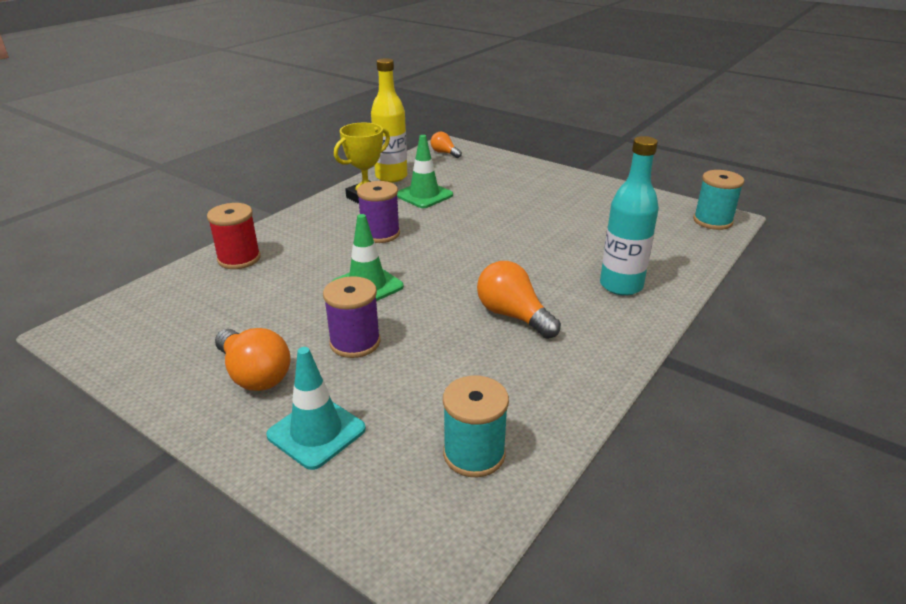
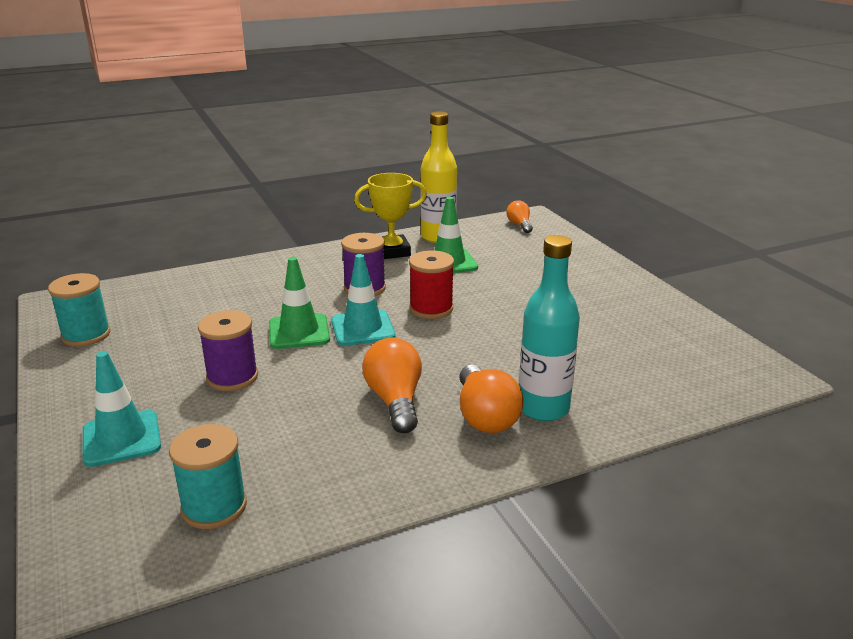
camera: 30 degrees right, 5 degrees down
red spool [207,203,261,269] -> red spool moved to [409,250,454,319]
orange light bulb [215,328,291,391] -> orange light bulb moved to [459,365,523,433]
turquoise spool [693,170,744,230] -> turquoise spool moved to [48,273,111,347]
none -> turquoise traffic cone [331,254,395,346]

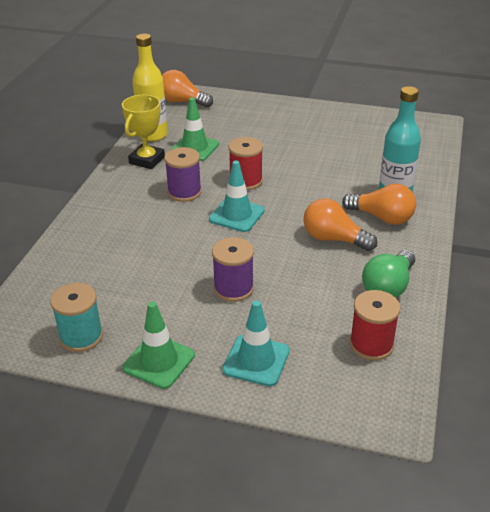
camera: 50 degrees left, 10 degrees up
turquoise spool [169,424,247,529] -> red spool [350,290,400,361]
green traffic cone [269,257,330,349] -> green traffic cone moved to [122,301,195,389]
orange light bulb [507,201,533,233] -> orange light bulb [162,70,213,108], size x1.70
none -> green light bulb [362,250,415,298]

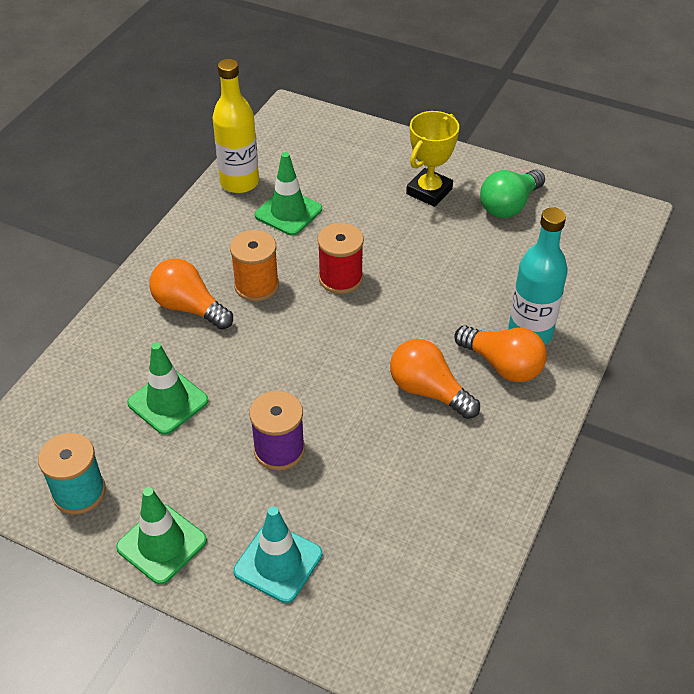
camera: 10 degrees right, 10 degrees up
yellow trophy [122,95,165,169] -> yellow trophy moved to [406,111,459,207]
orange light bulb [162,70,213,108] -> orange light bulb moved to [149,259,233,330]
purple spool [164,147,202,202] -> orange spool [230,230,279,301]
turquoise traffic cone [209,161,265,232] -> none
red spool [350,290,400,361] -> none
green light bulb [362,250,415,298] -> green light bulb moved to [480,169,545,218]
none -> green traffic cone [127,342,208,435]

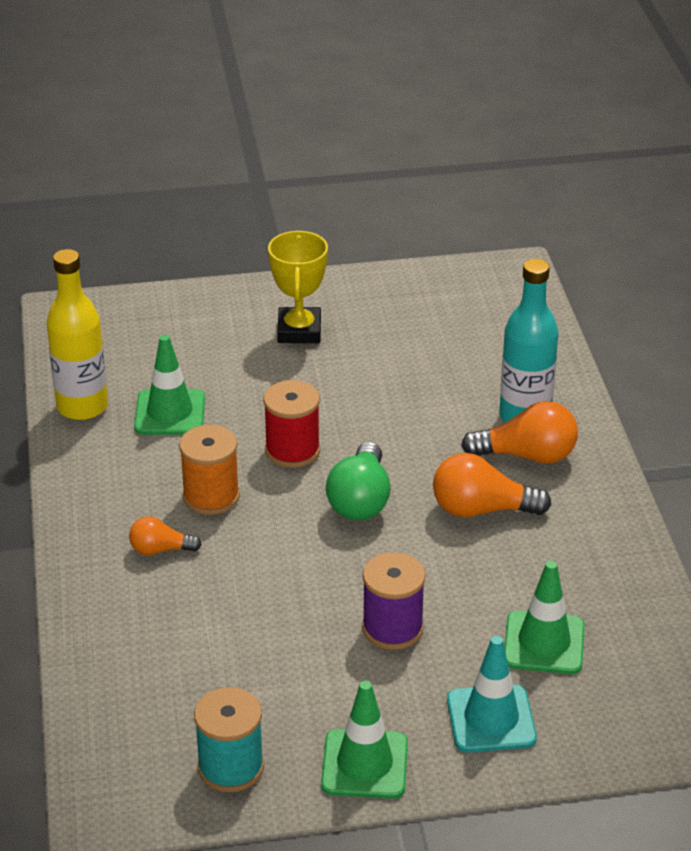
camera: 35 degrees left, 10 degrees down
green traffic cone [127,342,208,435] -> green traffic cone moved to [504,561,585,674]
orange light bulb [149,259,233,330] -> orange light bulb [129,516,202,555], size x0.59
green light bulb [480,169,545,218] -> green light bulb moved to [326,442,391,520]

